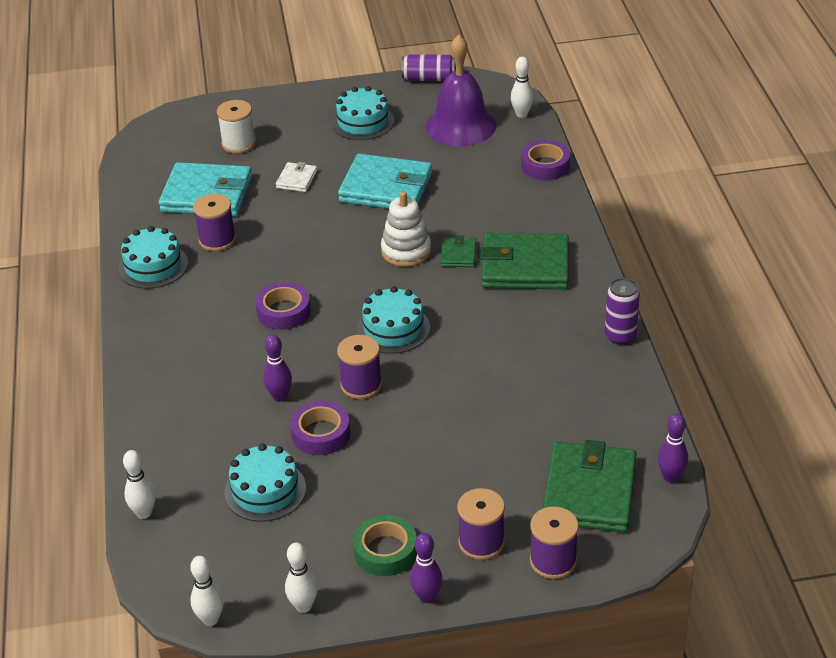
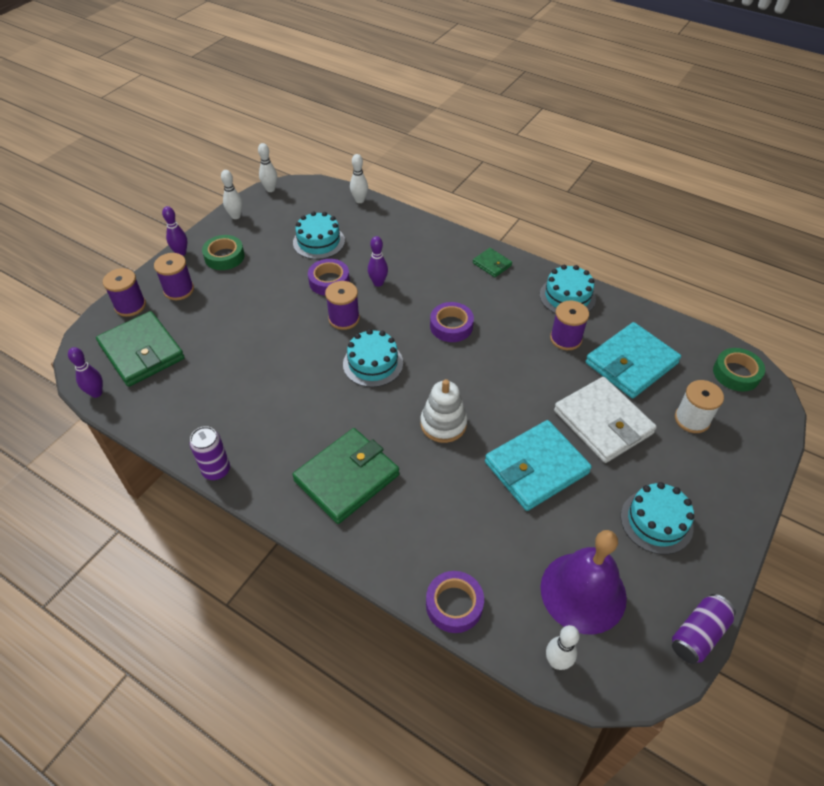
camera: 130 degrees right, 10 degrees up
white wallet [276,162,317,192] -> white wallet [554,377,657,463], size x2.10
green wallet [440,235,476,267] -> green wallet moved to [473,248,512,277]
none -> green tape [713,348,765,392]

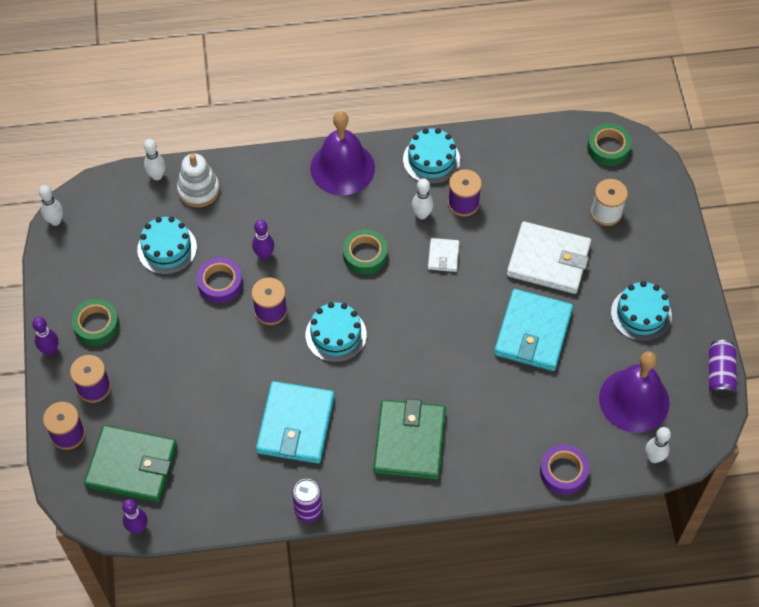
camera: 40 degrees left, 10 degrees up
white bowling pin [221,170,242,219] -> white bowling pin moved to [412,178,433,219]
white stacking toy [420,379,467,443] -> white stacking toy moved to [177,154,220,207]
purple tape [430,302,474,342] -> green tape [343,229,387,274]
green wallet [473,248,512,277] -> purple bell [310,111,375,195]
turquoise wallet [585,322,681,398] -> turquoise wallet moved to [256,381,334,464]
none -> white wallet [428,238,459,272]

